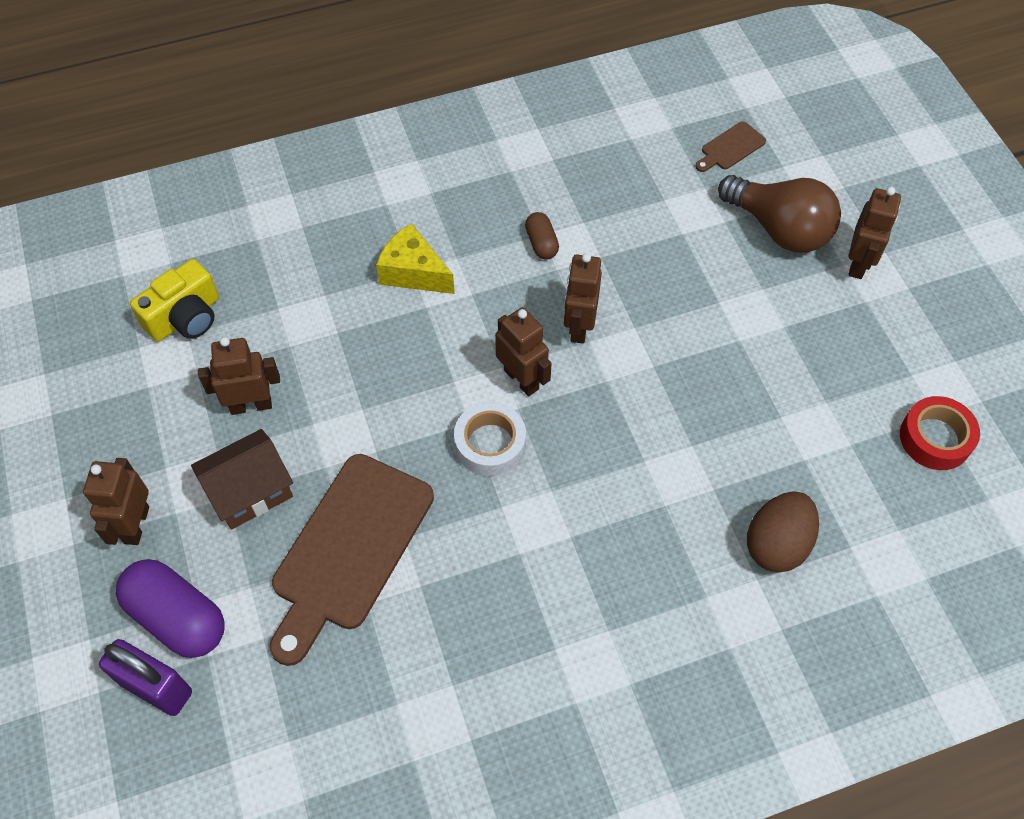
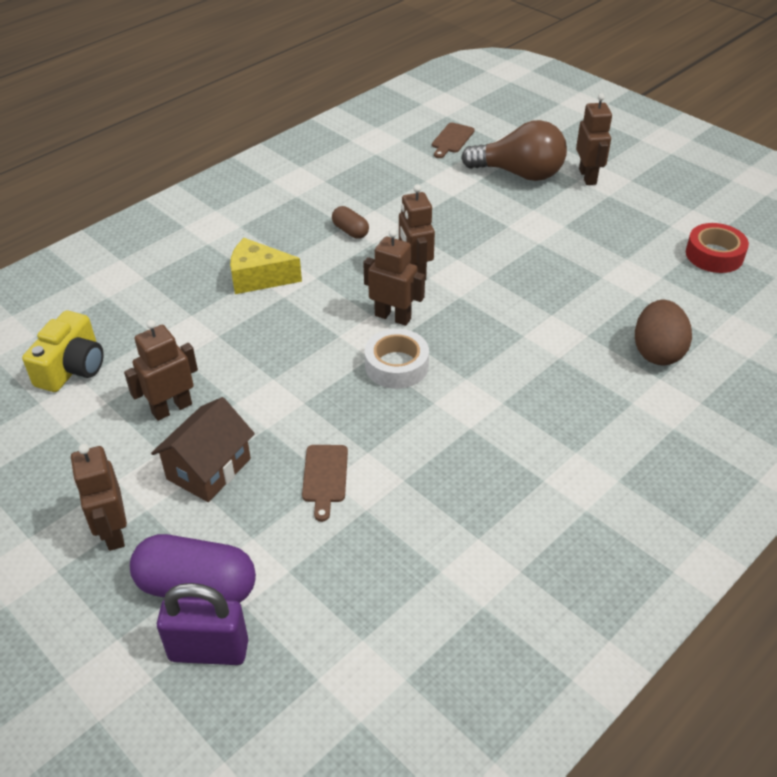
camera: 25 degrees left, 15 degrees down
brown cutting board [270,454,434,666] -> brown cutting board [302,445,348,522], size x0.44

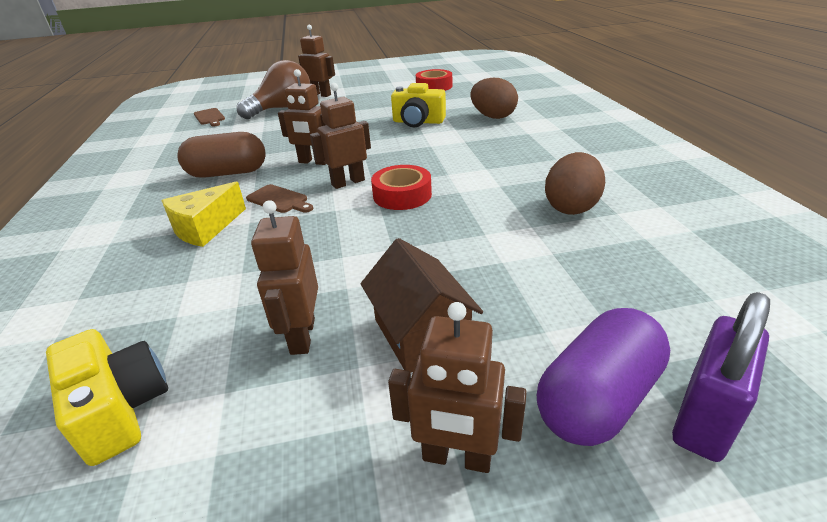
camera: 55 degrees left, 10 degrees down
brown cutting board [302,445,348,522] -> brown cutting board moved to [246,184,313,213]
brown capsule [332,206,369,239] -> brown capsule [177,132,266,178], size x1.91
white tape [365,329,429,389] -> red tape [371,165,432,210]
none -> yellow camera [391,83,446,127]
none -> brown egg [545,152,605,215]

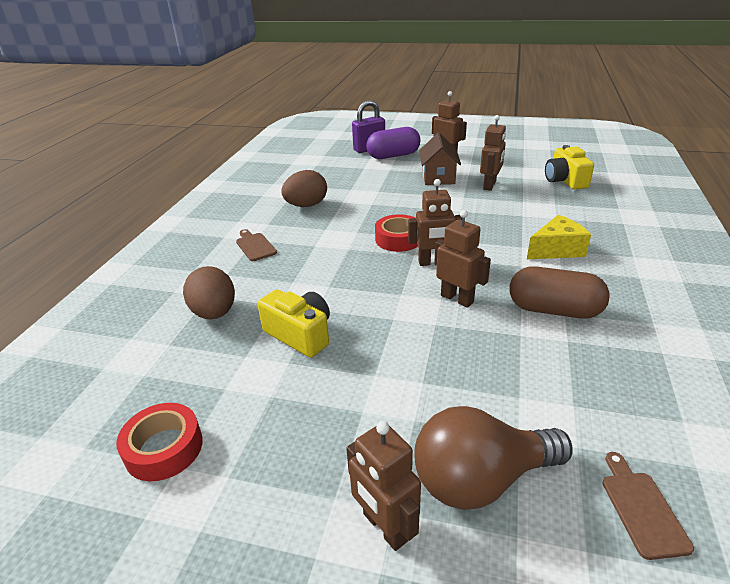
camera: 155 degrees left, 0 degrees up
brown cutting board [246,184,313,213] -> brown cutting board moved to [236,229,277,261]

